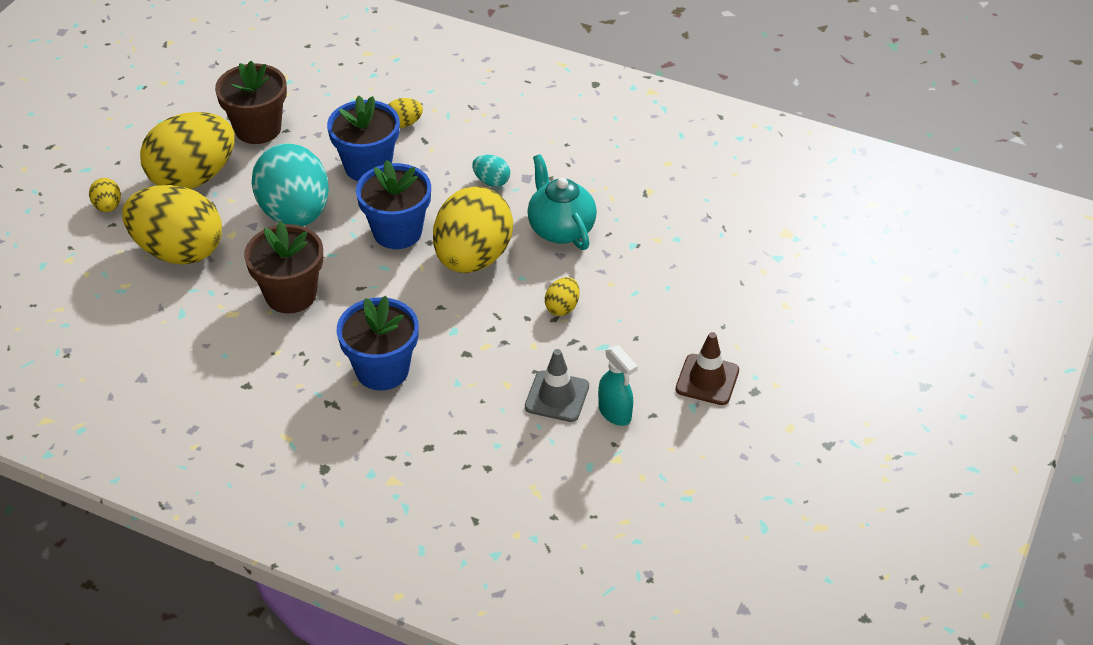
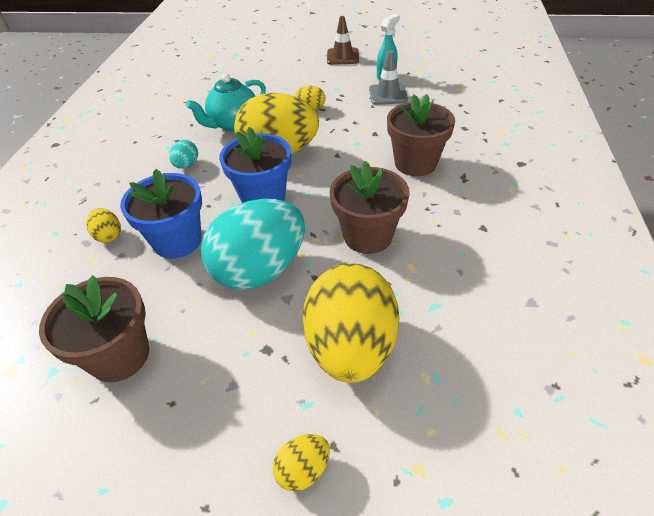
camera: 105 degrees left, 0 degrees up
yellow egg [140,112,235,189] -> none
blue flower pot [337,296,419,391] -> brown flower pot [387,94,455,176]

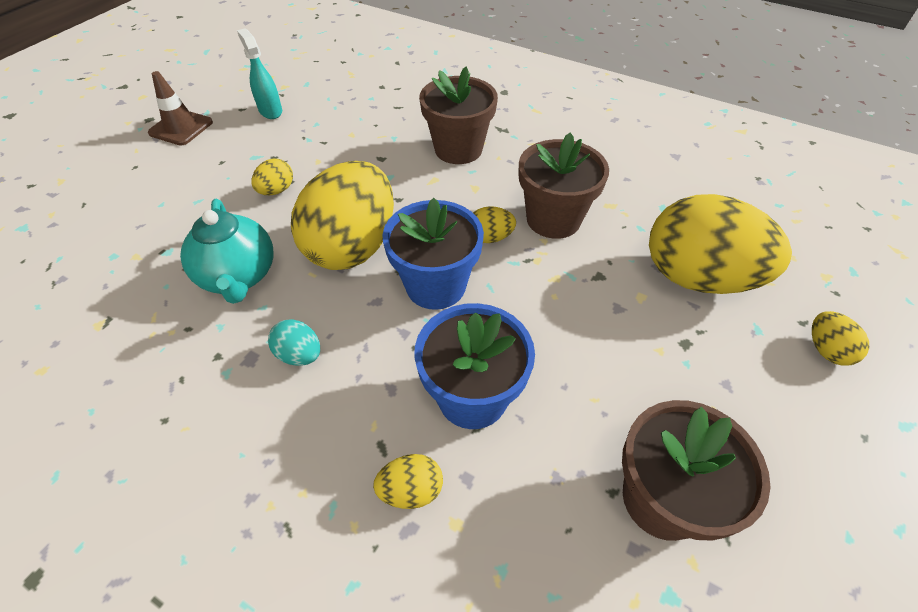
camera: 70 degrees left, 5 degrees up
turquoise egg [201,199,305,290] -> none
grey traffic cone [369,51,408,105] -> none
none -> yellow egg [473,206,516,243]

